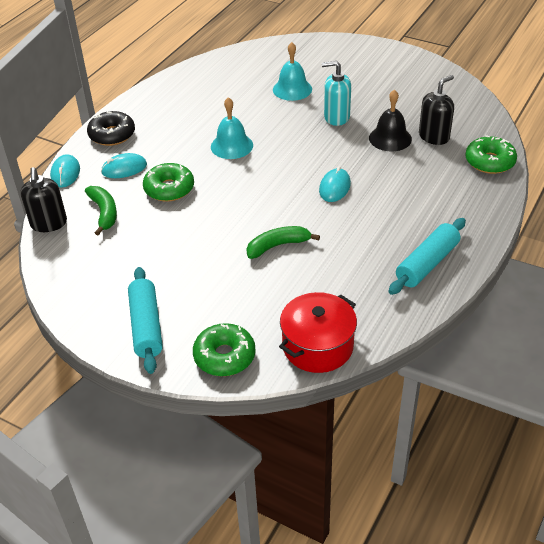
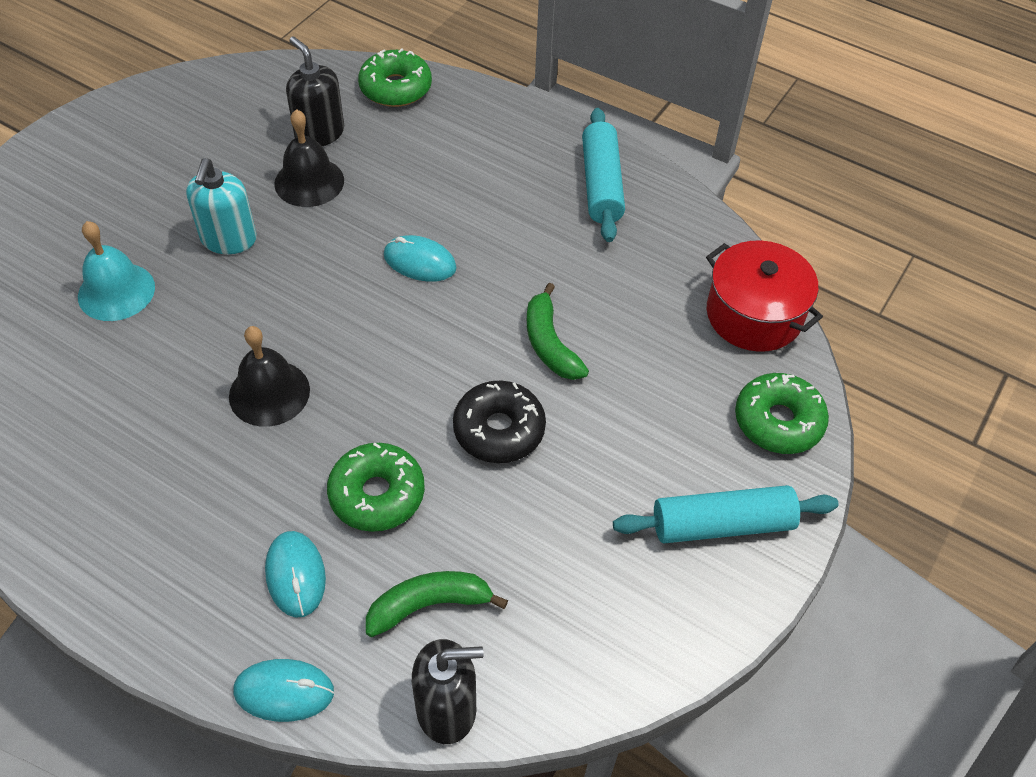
camera: 90 degrees left, 10 degrees up
black donut [87,111,135,146] -> black donut moved to [453,381,546,463]
turquoise bell [211,97,253,159] -> black bell [229,326,310,427]
turquoise rolling pin [389,218,466,295] -> turquoise rolling pin turned 45 degrees clockwise [582,108,625,242]

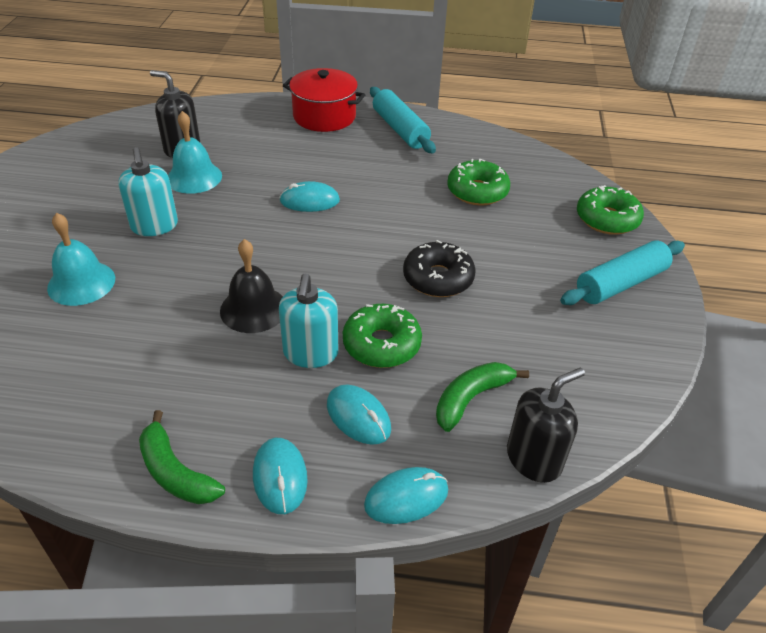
camera: 25 degrees left, 10 degrees down
black bell [274,109,344,207] -> turquoise bell [168,111,222,194]
green donut [358,48,432,107] -> green donut moved to [447,159,510,206]
green banana [527,283,589,380] -> green banana moved to [139,410,225,504]
red pot [706,240,823,352] -> red pot moved to [283,68,365,132]
none -> turquoise mouse [253,438,308,514]
none -> turquoise soap dispenser [279,273,339,368]

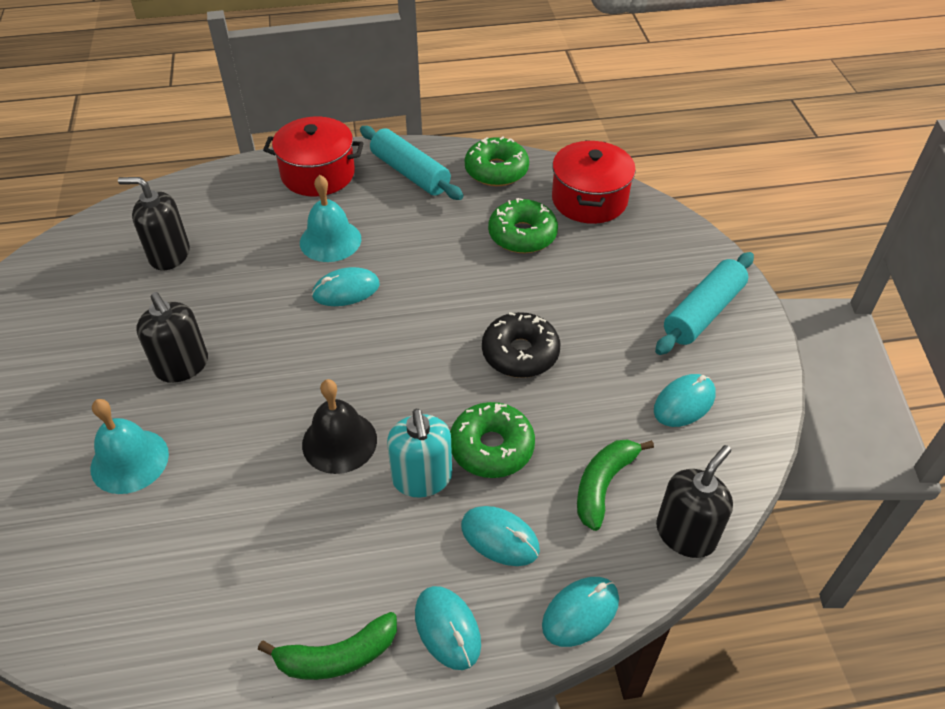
camera: 15 degrees left, 5 degrees up
turquoise soap dispenser [118,147,178,236] -> black soap dispenser [136,292,208,383]
green banana [139,410,225,504] -> green banana turned 45 degrees counterclockwise [258,612,397,680]
turquoise bell [168,111,222,194] -> turquoise bell moved to [300,175,361,262]
green donut [577,185,644,235] -> green donut moved to [465,136,529,186]
none -> red pot [552,140,636,224]
none -> turquoise mouse [654,374,716,427]

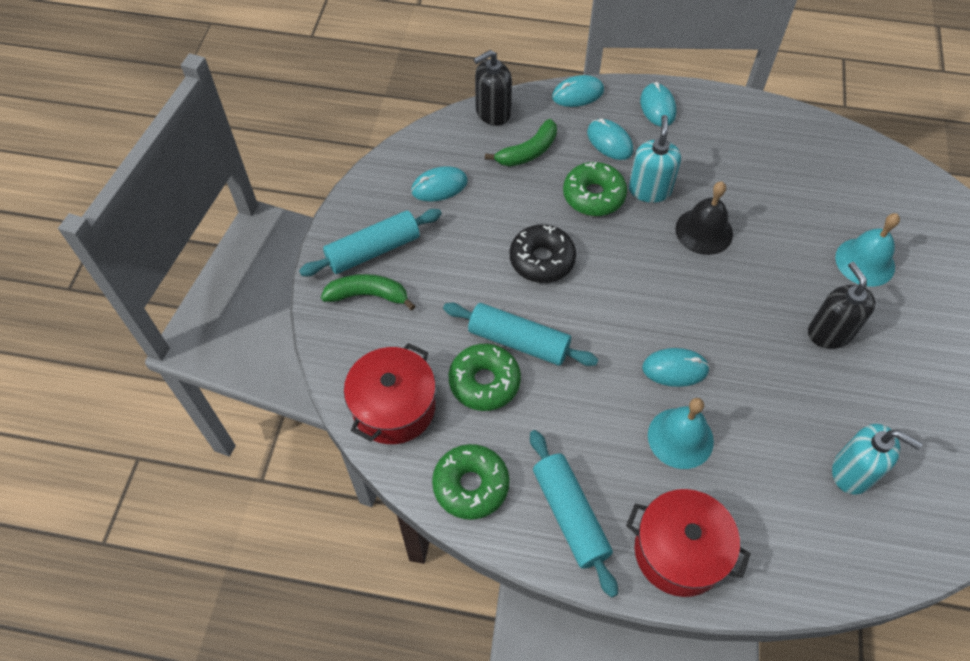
camera: 160 degrees left, 10 degrees up
black soap dispenser [118,177,190,270] -> turquoise soap dispenser [832,424,922,495]
green banana [258,612,397,680] -> green banana moved to [321,274,415,310]
none -> turquoise rolling pin [443,303,598,366]

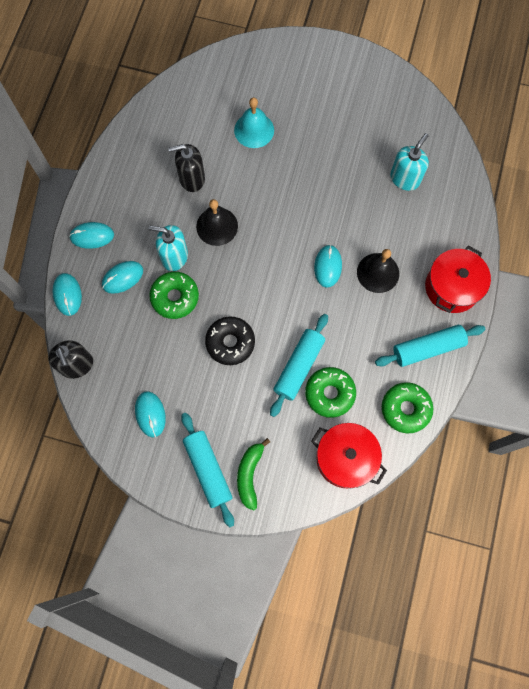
camera: 85 degrees left, 15 degrees up
green banana [485,119,557,167] -> none
turquoise bell [648,398,714,469] -> black bell [357,249,399,293]
black soap dispenser [808,262,876,349] -> black soap dispenser moved to [168,144,205,192]

